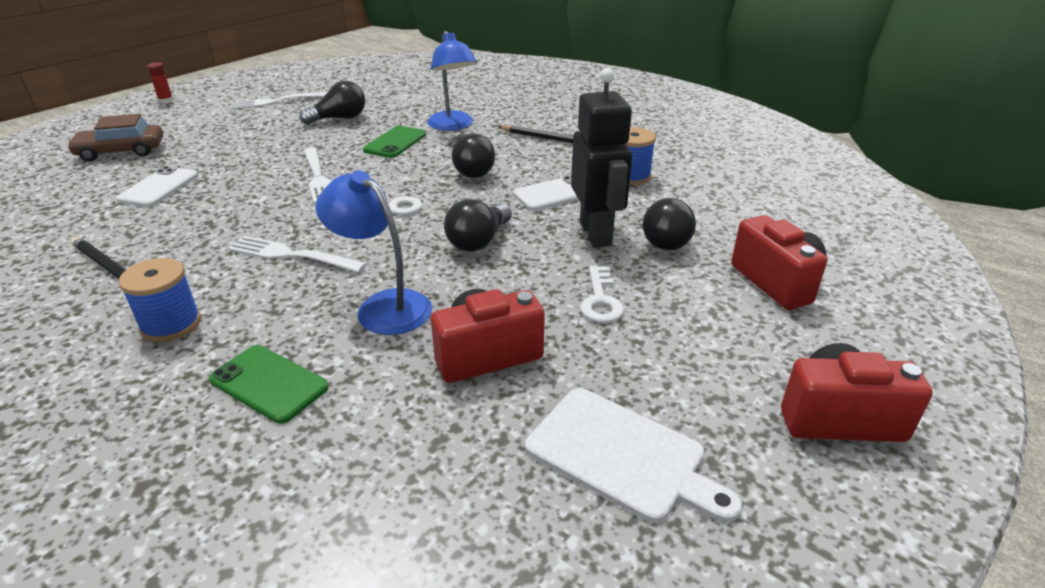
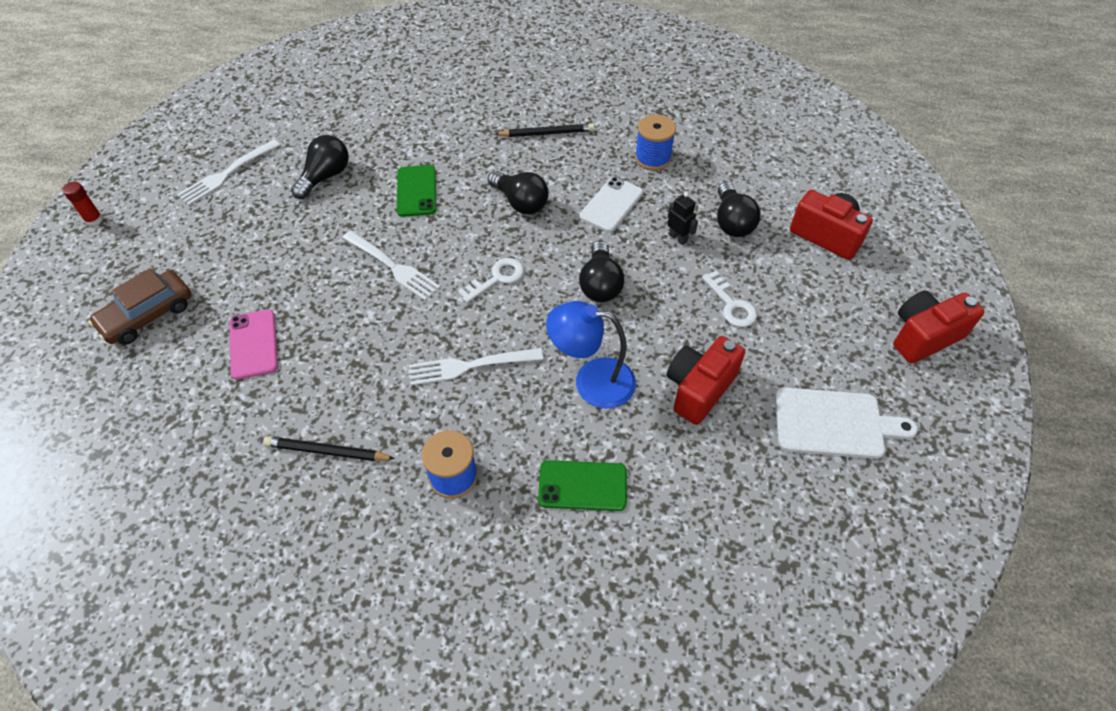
camera: 30 degrees left, 20 degrees up
white phone [116,166,198,207] -> pink phone [229,309,278,380]
blue lamp [427,31,477,130] -> none
black robot [571,68,632,248] -> black robot [667,192,698,245], size x0.45

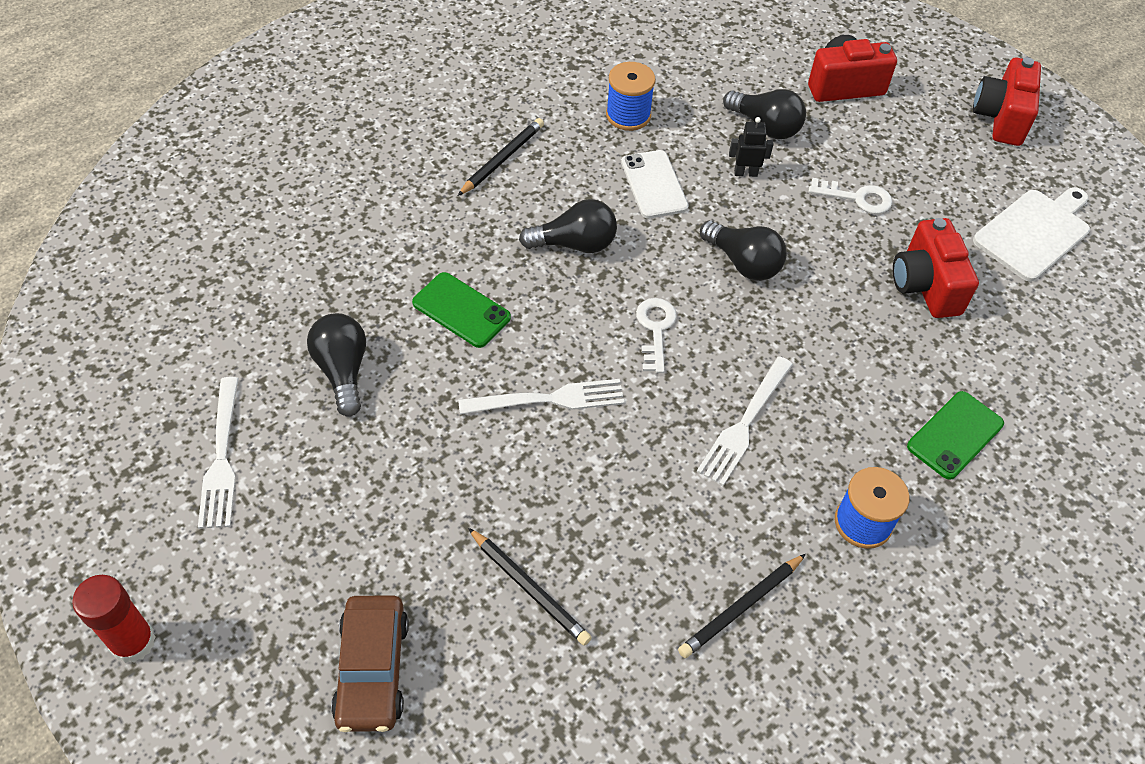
camera: 50 degrees left, 0 degrees up
red glue stick [63,182,103,226] -> red glue stick [72,575,156,663], size x1.60
pink phone [229,309,278,380] -> black pencil [468,528,592,646]
blue lamp [546,301,636,409] -> none

